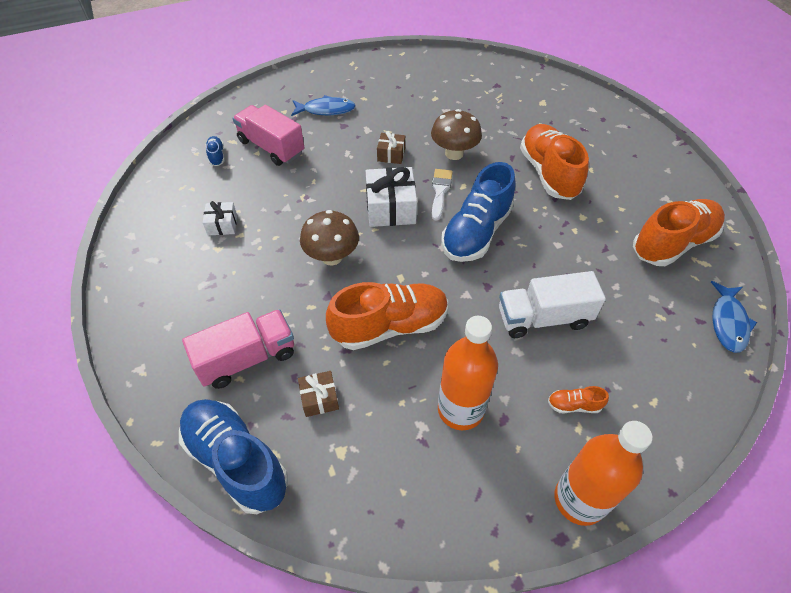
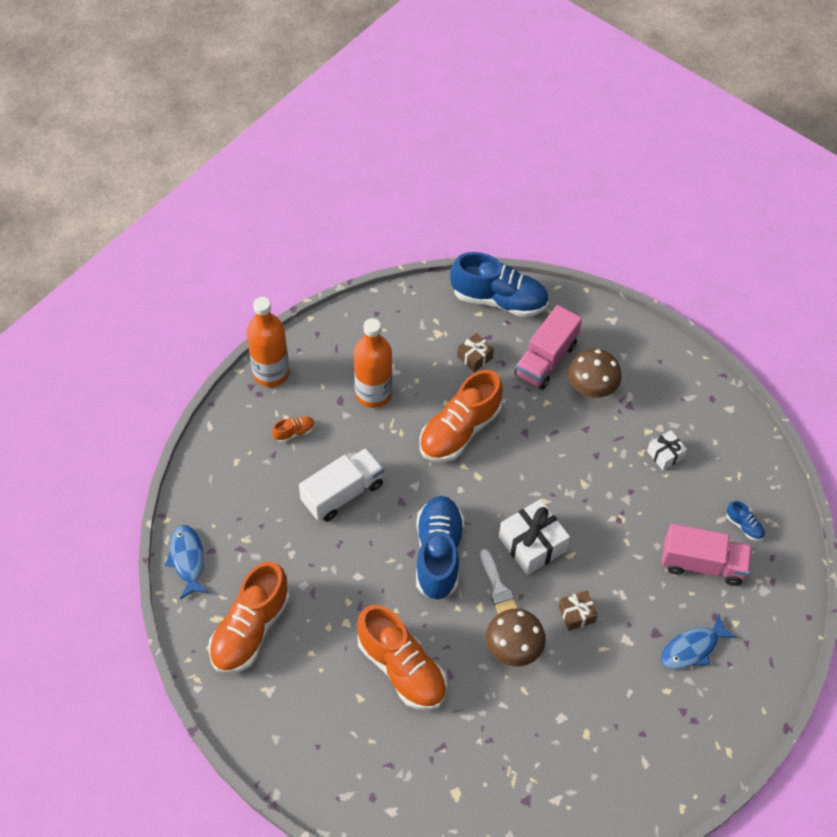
camera: 150 degrees right, 5 degrees up
brown mushroom [300,210,359,266] -> brown mushroom moved to [568,349,622,398]

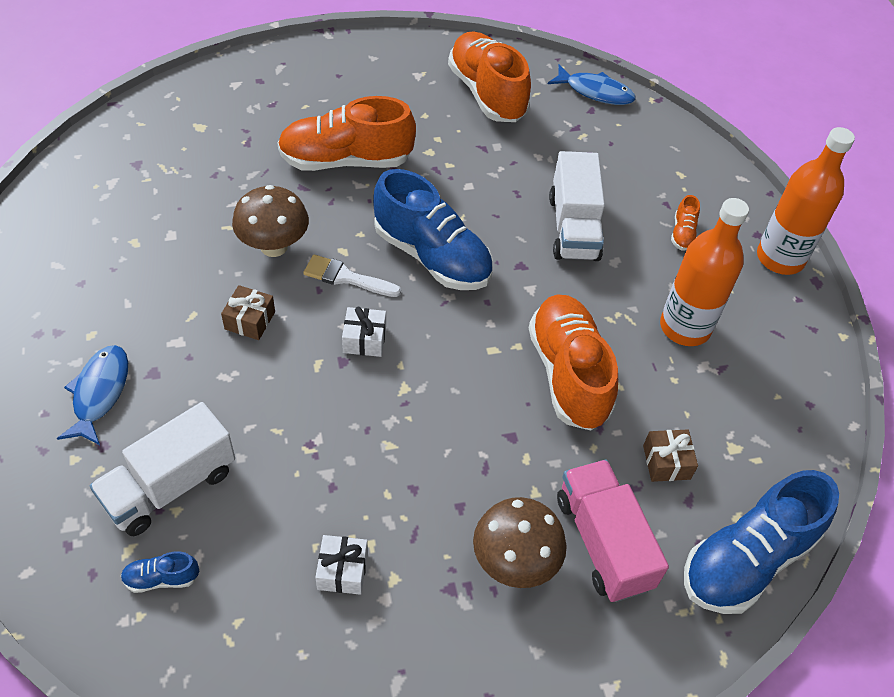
camera: 125 degrees right, 5 degrees down
white gift [499,499,570,575] -> white gift [342,307,386,357], size x0.56
pink truck [662,523,753,586] -> white truck [90,402,235,536]

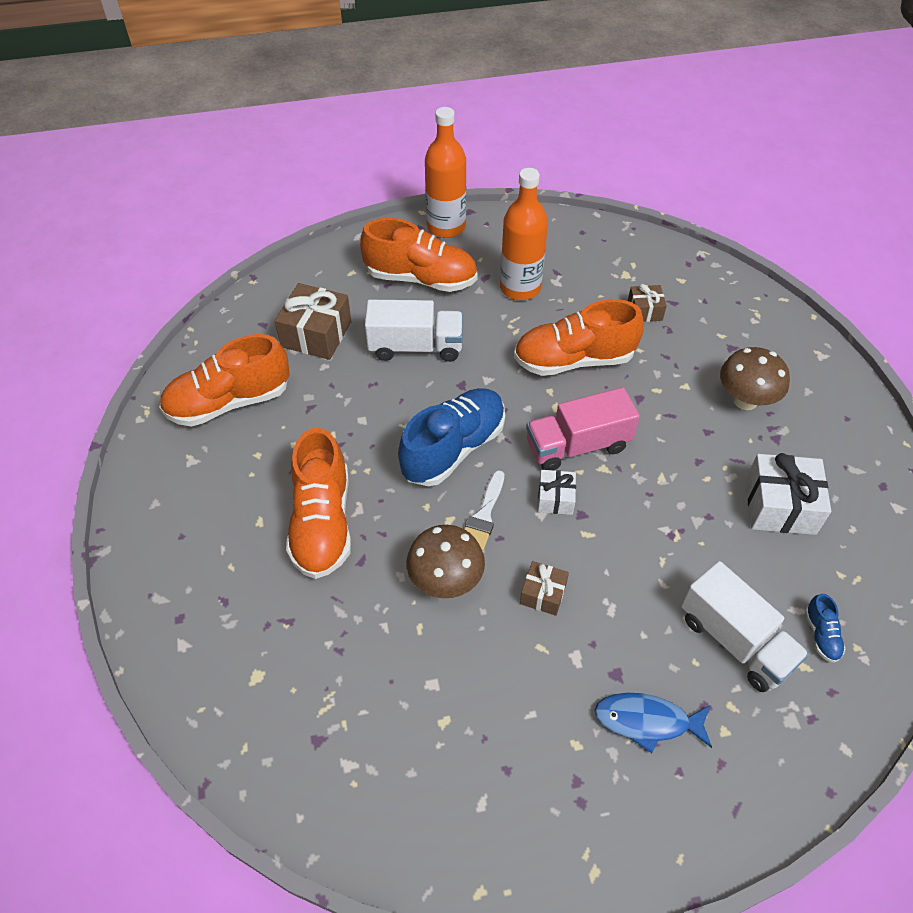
camera: 85 degrees left, 0 degrees up
white gift [315,535,368,595] -> white gift [746,453,831,535], size x1.78
blue fish [548,65,636,105] -> none
pink truck [557,459,669,602] -> pink truck moved to [526,387,640,470]
orange shoe [671,195,700,250] -> orange shoe [360,218,478,292], size x2.39
blue shoe [684,470,839,614] -> none
none -> brown gift [275,283,351,360]

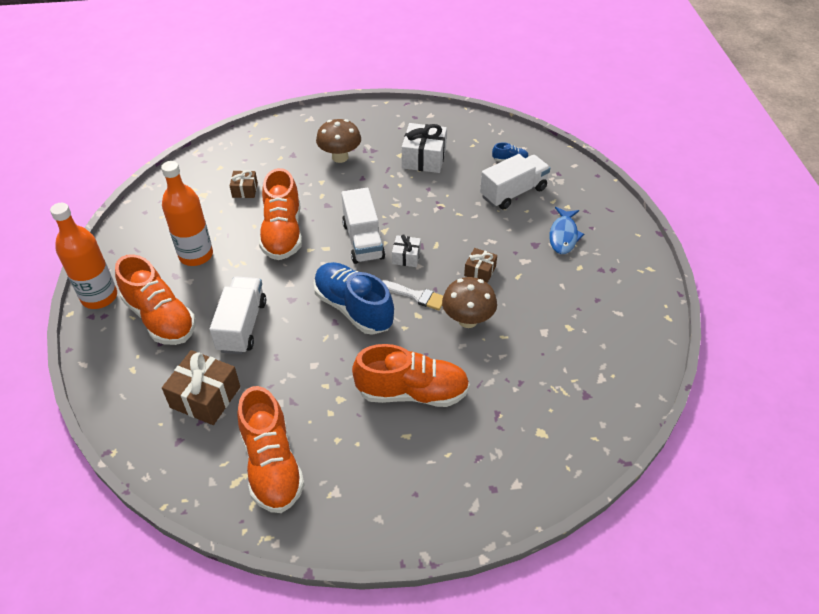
camera: 85 degrees left, 5 degrees down
orange shoe [360,218,478,292] -> orange shoe turned 120 degrees clockwise [115,254,196,345]
pink truck [526,387,640,470] -> white truck [341,188,385,264]

